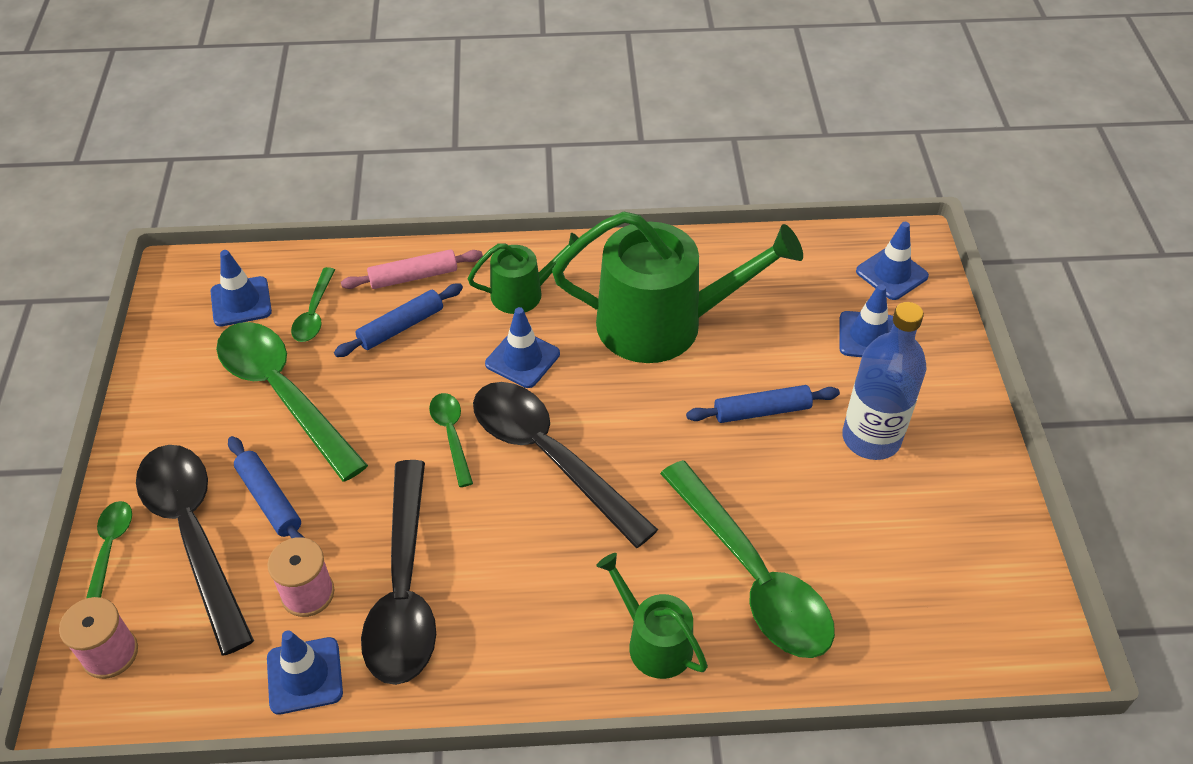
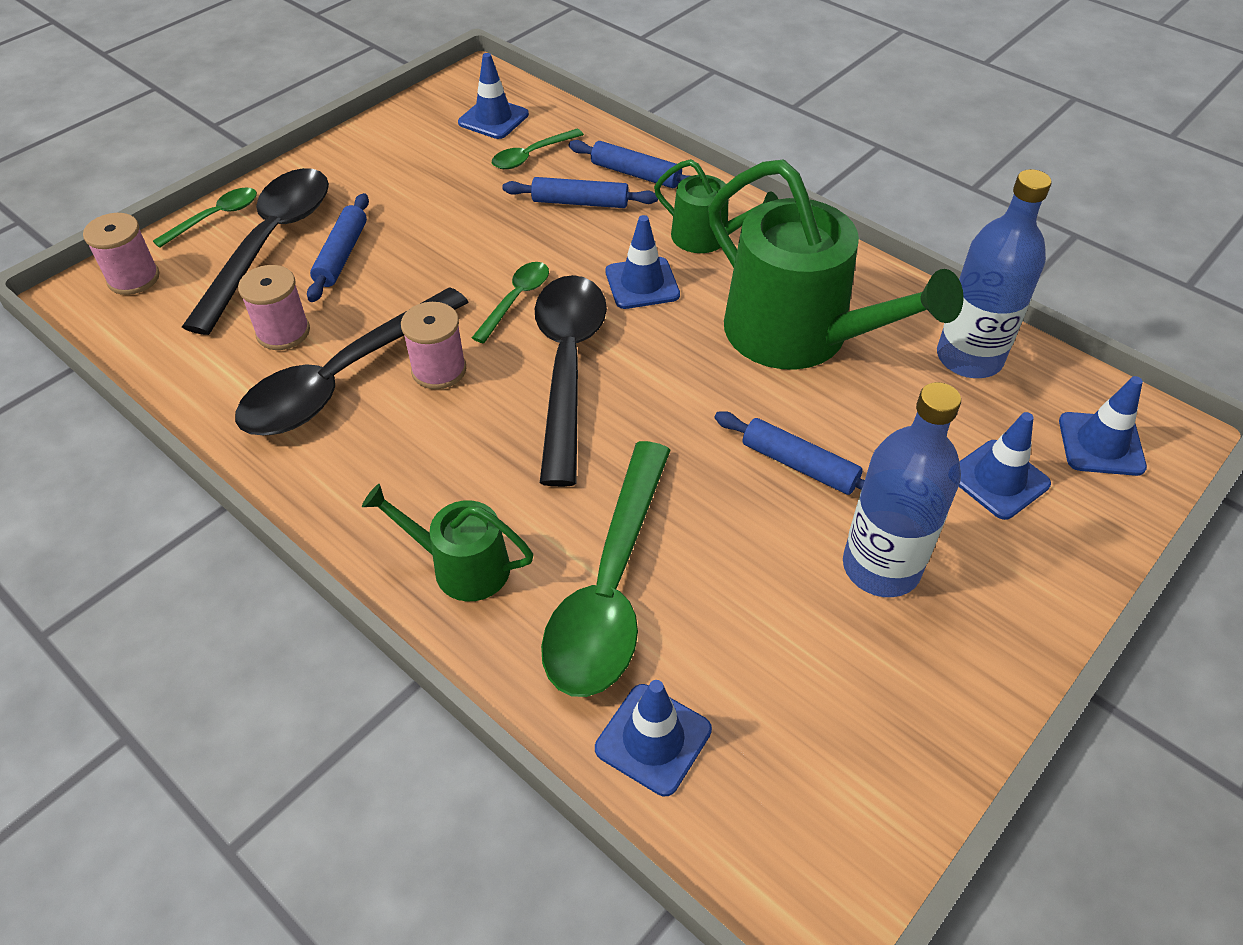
camera: 45 degrees right, 0 degrees up
green spoon [216,322,368,481] -> none
blue traffic cone [267,630,343,715] -> blue traffic cone moved to [595,680,712,796]
pink rolling pin [341,249,483,289] -> blue rolling pin [569,140,689,188]
green watering can [596,553,708,679] -> green watering can turned 75 degrees counterclockwise [362,484,534,602]
none -> pink spool [401,302,466,389]
none -> blue bottle [937,169,1052,378]

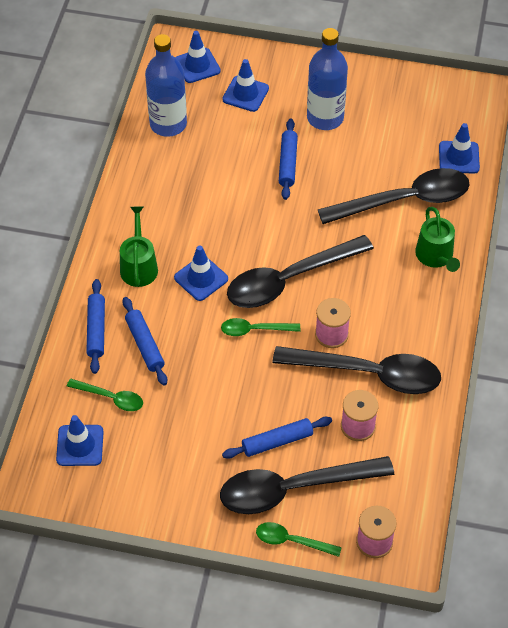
camera: 120 degrees left, 5 degrees up
green spoon [541,441,671,697] -> black spoon [318,168,470,224]
green watering can [708,160,964,370] -> none

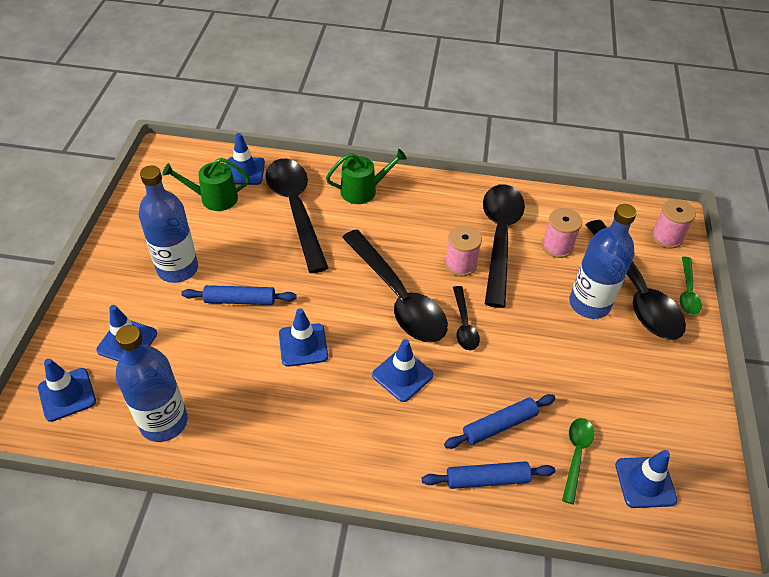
camera: 95 degrees left, 5 degrees down
green watering can [120,206,158,287] -> green watering can moved to [162,158,250,211]
green spoon [221,318,300,336] -> black spoon [453,286,480,351]
blue rolling pin [222,417,332,459] -> blue bottle [569,204,637,319]
none -> blue traffic cone [279,308,328,367]

